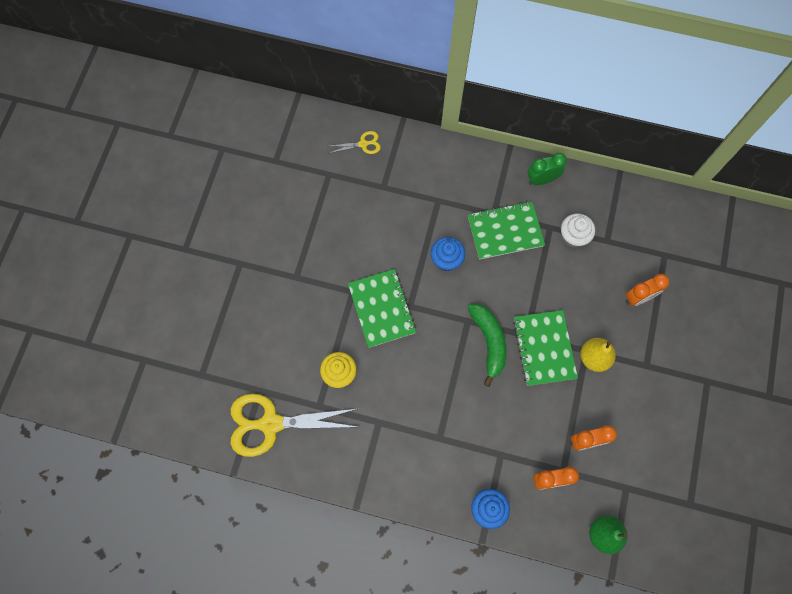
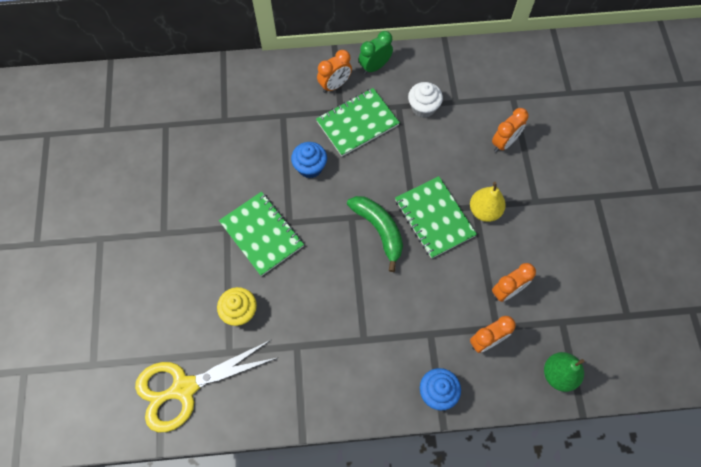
camera: 20 degrees left, 5 degrees down
yellow scissors [330,131,381,154] -> none
none -> orange clock [317,50,352,93]

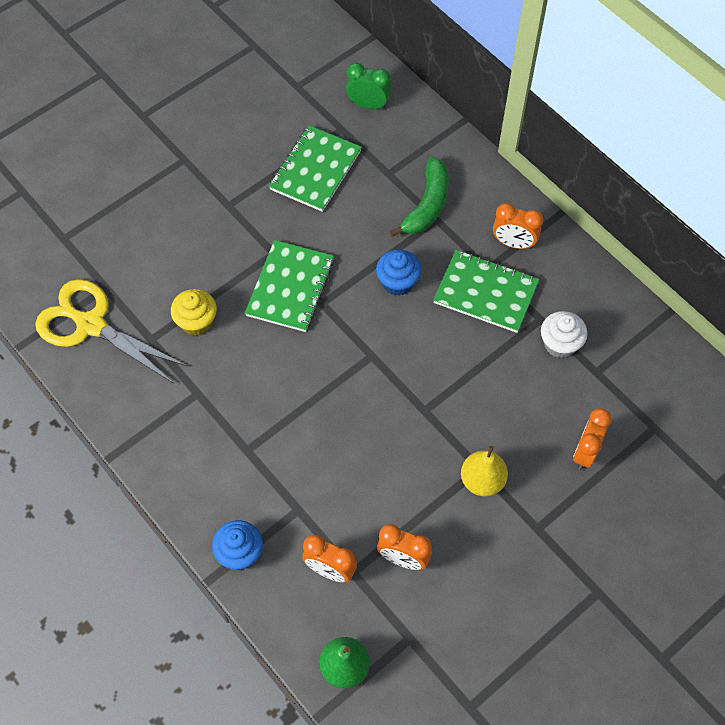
camera: 55 degrees right, 5 degrees down
green banana [347,196,403,272] -> green banana moved to [389,157,449,237]
green clock [359,31,393,74] -> green clock moved to [346,63,391,110]
green notebook [395,176,477,259] -> green notebook moved to [269,125,362,212]
orange clock [492,108,529,152] -> orange clock turned 105 degrees clockwise [573,408,612,470]

